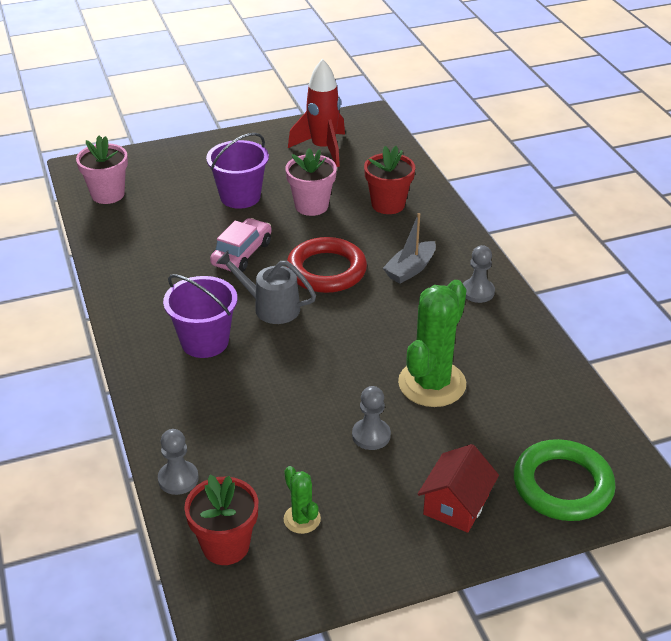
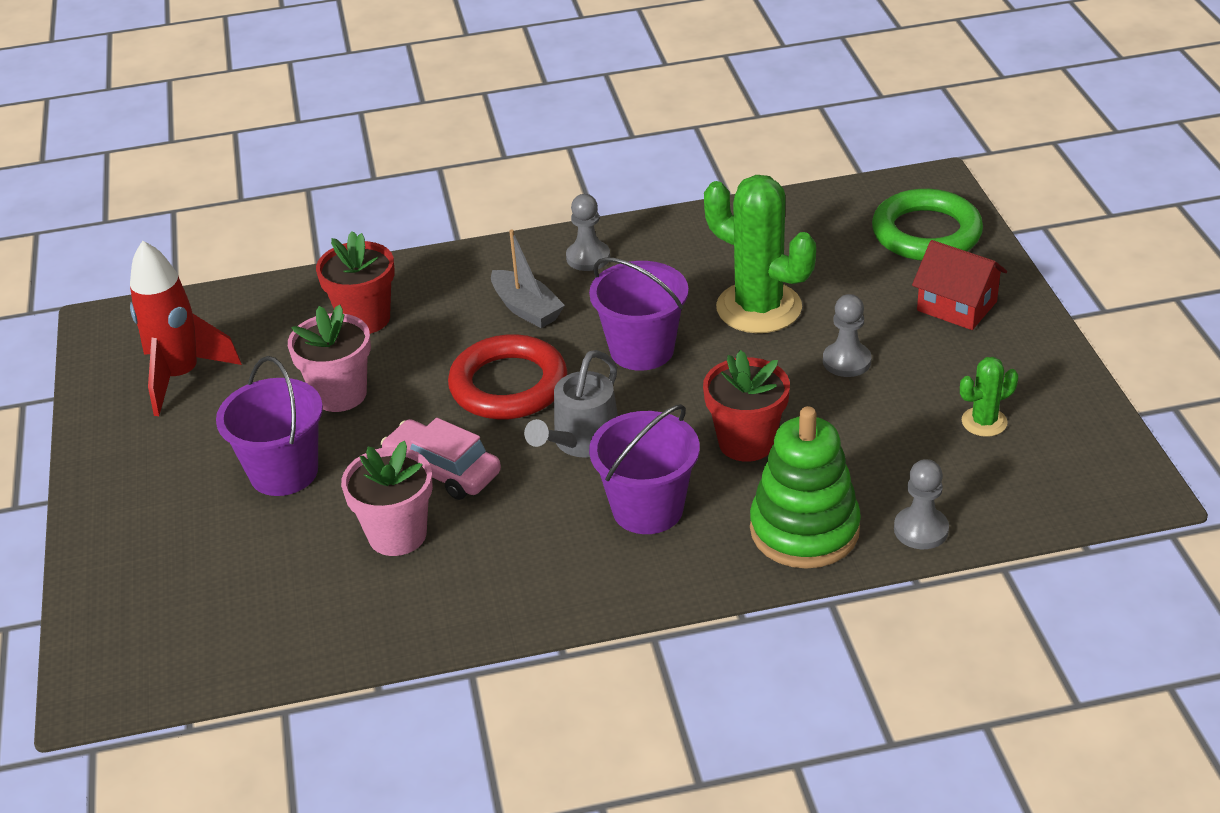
camera: 80 degrees left, 0 degrees up
pink flower pot [76,136,128,204] -> pink flower pot moved to [341,441,433,556]
red flower pot [184,475,258,565] -> red flower pot moved to [703,350,790,462]
none -> purple bucket [589,257,688,371]
none -> green stacking toy [750,406,861,569]

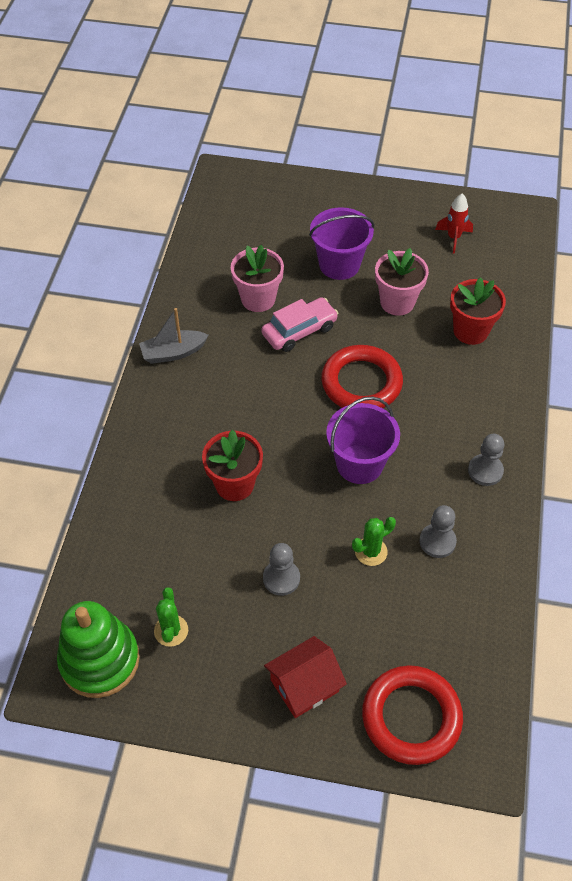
camera: 110 degrees right, 15 degrees up
red rocket [130,241,242,416] -> red rocket [435,194,473,253], size x0.56
grey boat [491,230,565,328] -> grey boat moved to [139,308,208,364]
grey watering can [524,350,618,458] -> none
purple bucket [589,404,700,534] -> none
green cactus [704,175,816,333] -> green cactus [352,517,396,566], size x0.48
green stacking toy [750,406,861,569] -> green stacking toy moved to [57,601,140,698]
green ring [872,189,983,261] -> red ring [362,665,463,765]
grey pawn [894,459,949,549] -> grey pawn moved to [419,505,457,558]

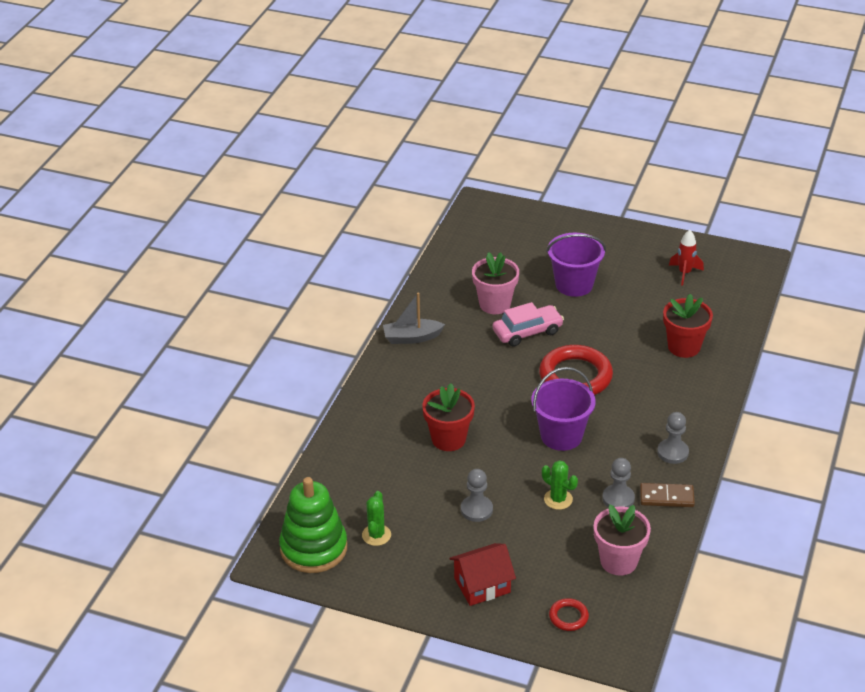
camera: 10 degrees right, 15 degrees down
green cactus [352,517,396,566] -> green cactus turned 60 degrees clockwise [542,460,578,510]
red ring [362,665,463,765] -> red ring [549,598,589,631], size x0.46
pink flower pot [375,248,429,316] -> pink flower pot moved to [594,505,651,576]
none -> brown domino [640,483,695,507]

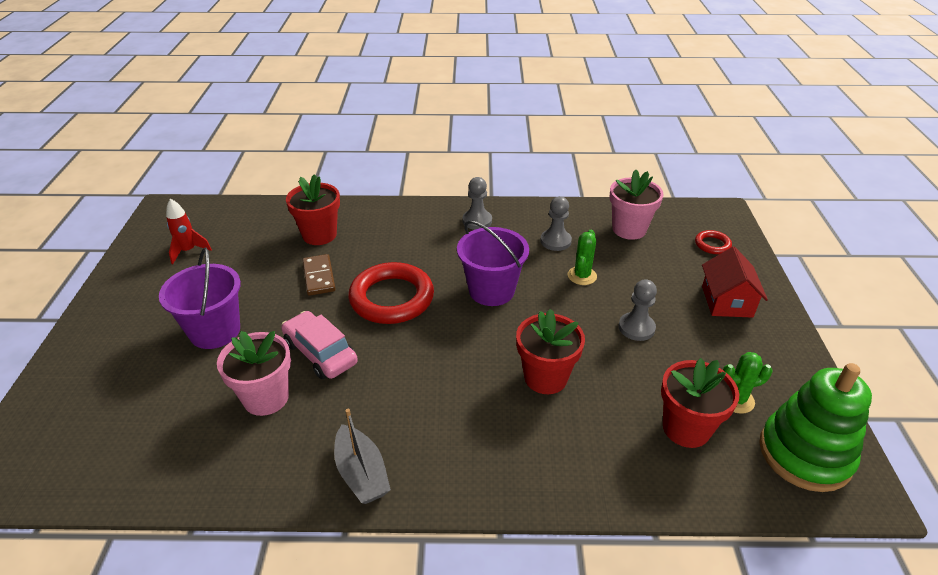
camera: 110 degrees left, 0 degrees up
red house [449,543,516,606] -> red house turned 45 degrees clockwise [702,247,768,318]
brown domino [640,483,695,507] -> brown domino moved to [303,254,336,296]
none -> red flower pot [661,358,739,448]

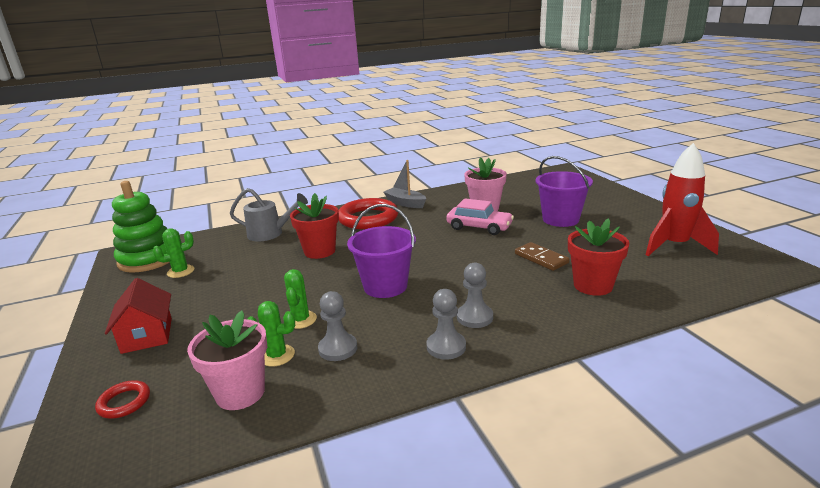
camera: 160 degrees right, 15 degrees down
red rocket [166,199,212,264] -> red rocket [645,143,719,256], size x1.78
red ring [348,262,434,324] -> red ring moved to [339,198,398,229]
grey pawn [618,279,657,341] -> grey pawn moved to [457,263,493,328]
red flower pot [661,358,739,448] -> none
none -> grey watering can [230,188,308,242]
none -> green cactus [248,301,295,366]

